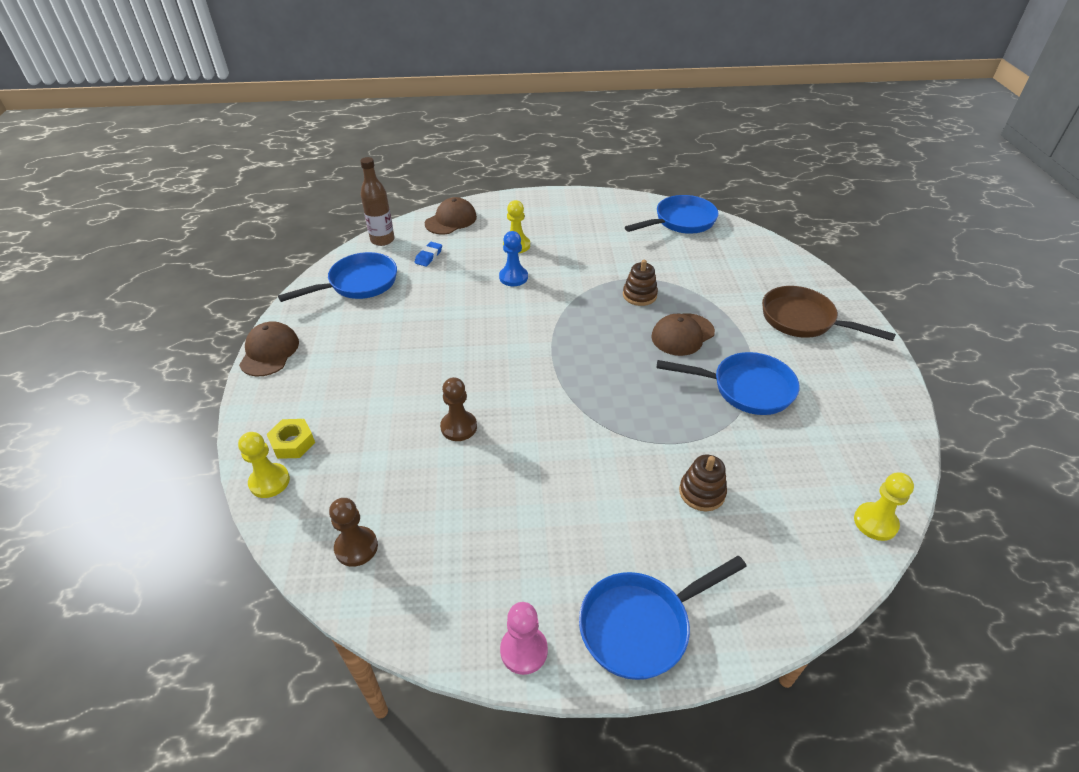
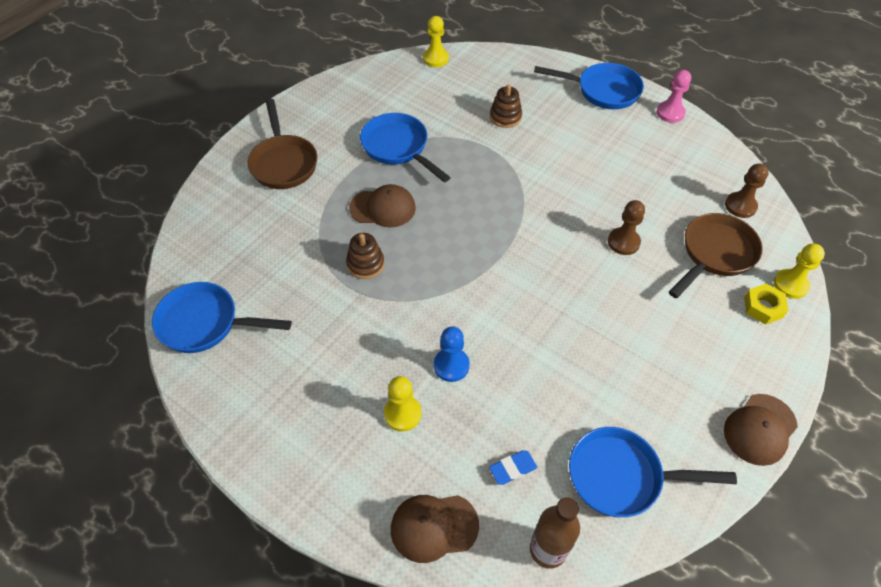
camera: 140 degrees left, 10 degrees up
none -> brown pan [669,213,763,298]

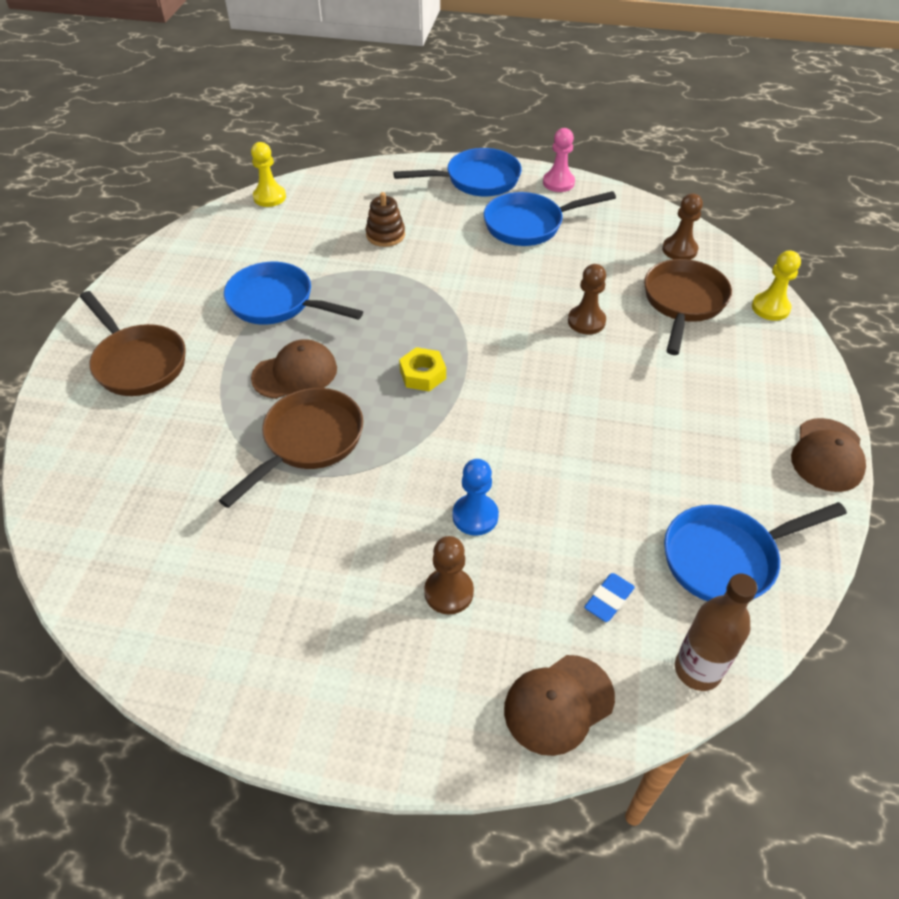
camera: 25 degrees left, 5 degrees down
blue pan [152,282,292,353] -> blue pan moved to [484,191,616,246]
brown stacking toy [346,233,384,279] -> brown pan [218,388,363,508]
yellow pawn [384,376,422,432] -> brown pawn [424,536,474,615]
yellow nut [744,283,788,325] -> yellow nut moved to [399,347,446,392]

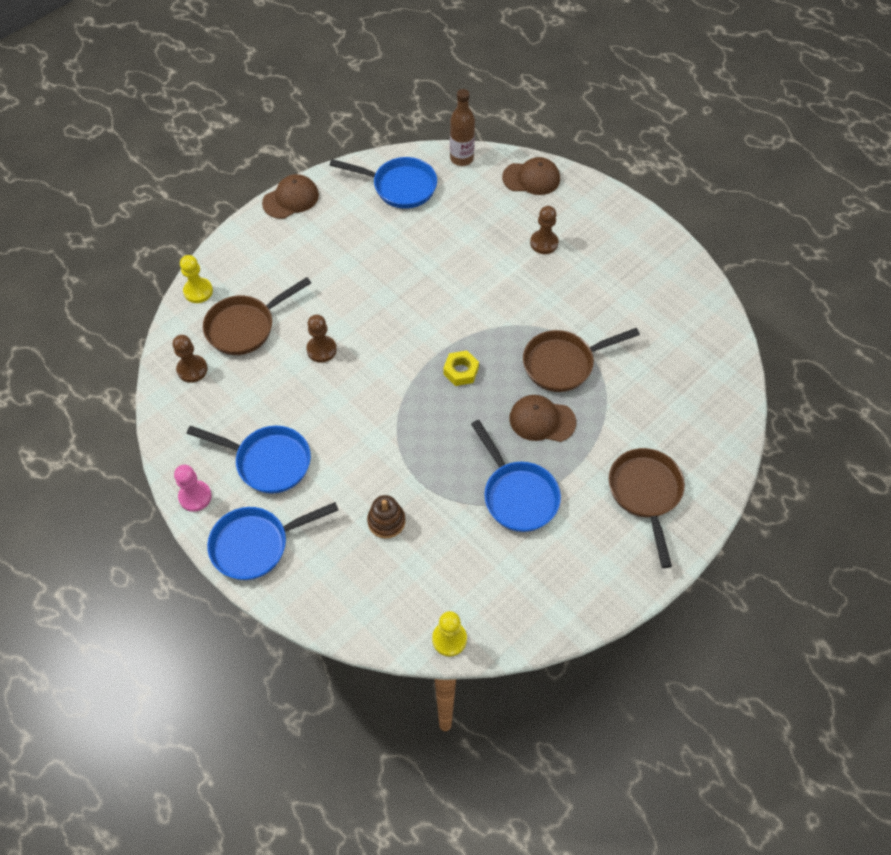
camera: 145 degrees left, 10 degrees up
blue pan [393,148,522,196] -> blue pan turned 45 degrees counterclockwise [207,502,339,580]
blue pawn [452,459,499,536] -> none
blue eraser [584,573,635,622] -> none

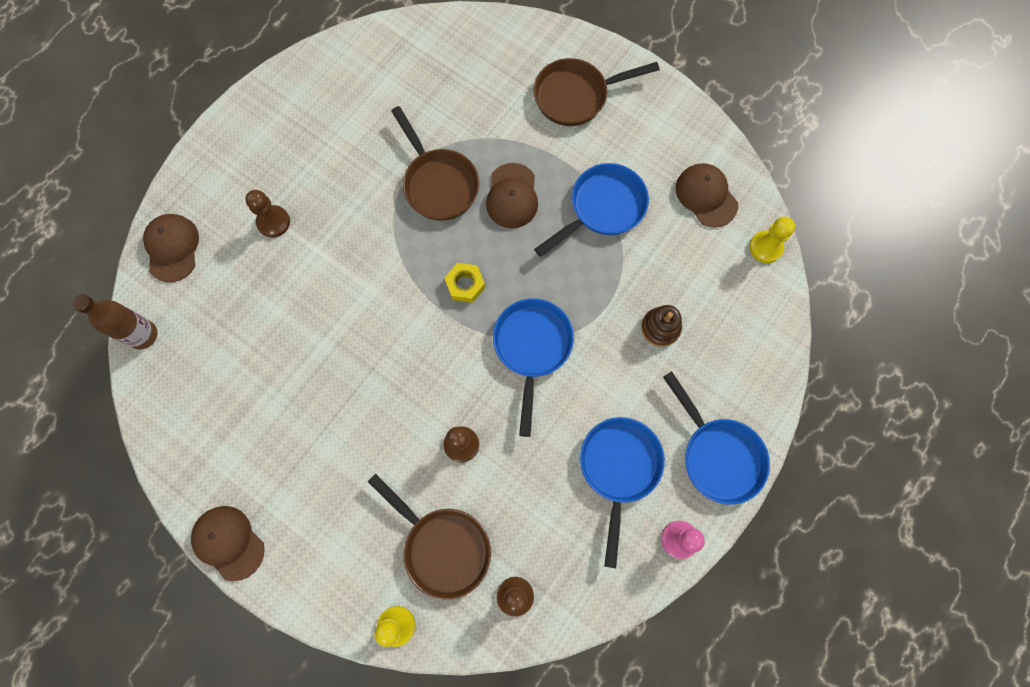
camera: 100 degrees left, 15 degrees up
blue pan [330,157,437,209] -> blue pan moved to [493,298,574,437]
none -> brown cap [676,163,738,228]

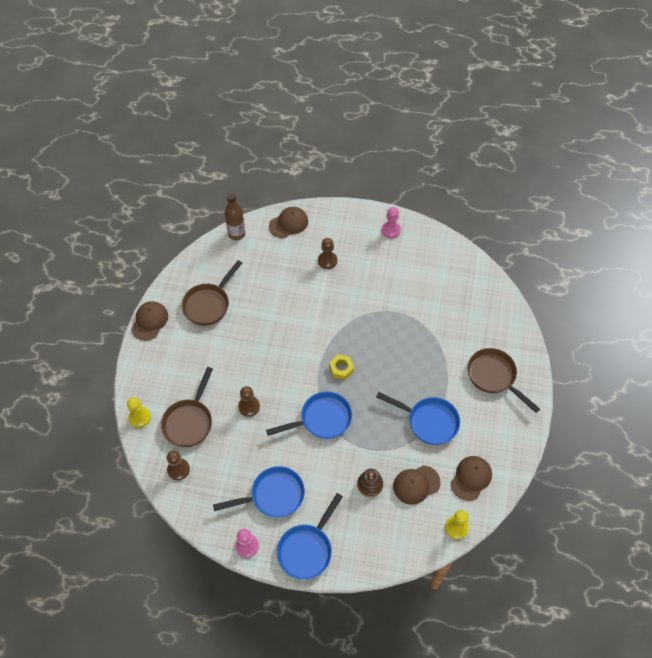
camera: 65 degrees right, 15 degrees down
brown pan [391,106,480,221] -> brown pan moved to [181,260,242,326]
brown cap [486,163,538,228] -> brown cap moved to [393,465,441,505]
none -> pink pawn [382,207,401,238]

